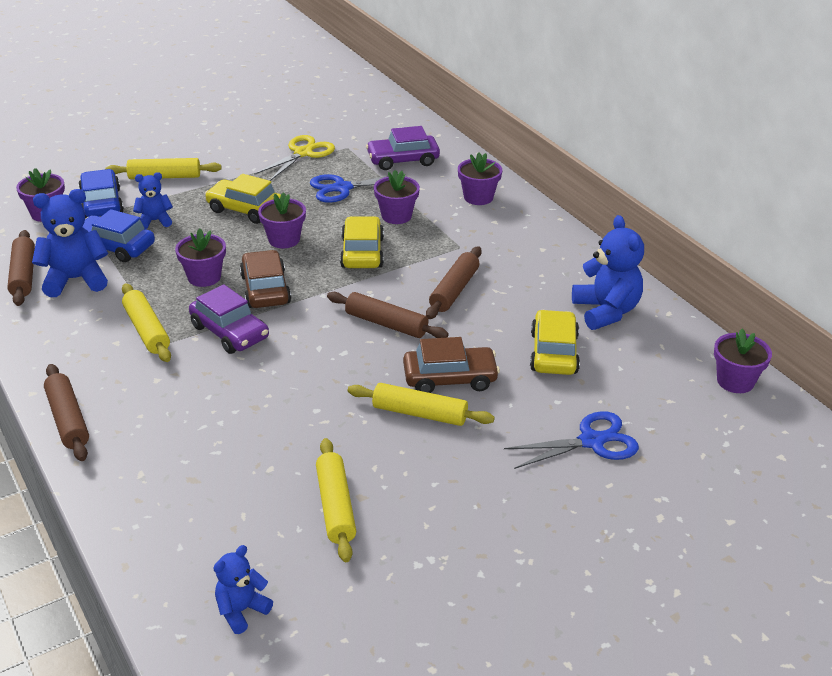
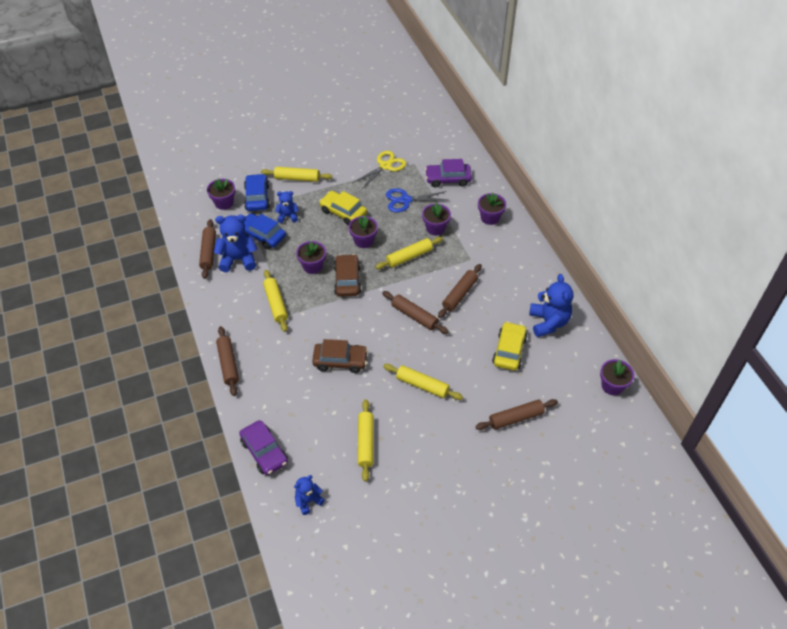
camera: 10 degrees right, 15 degrees up
purple car [189,284,269,354] -> purple car moved to [239,420,288,475]
yellow car [340,216,384,268] -> yellow rolling pin [375,237,443,269]
brown car [403,337,500,393] -> brown car moved to [312,339,368,373]
blue scissors [504,411,639,469] -> brown rolling pin [475,399,558,430]

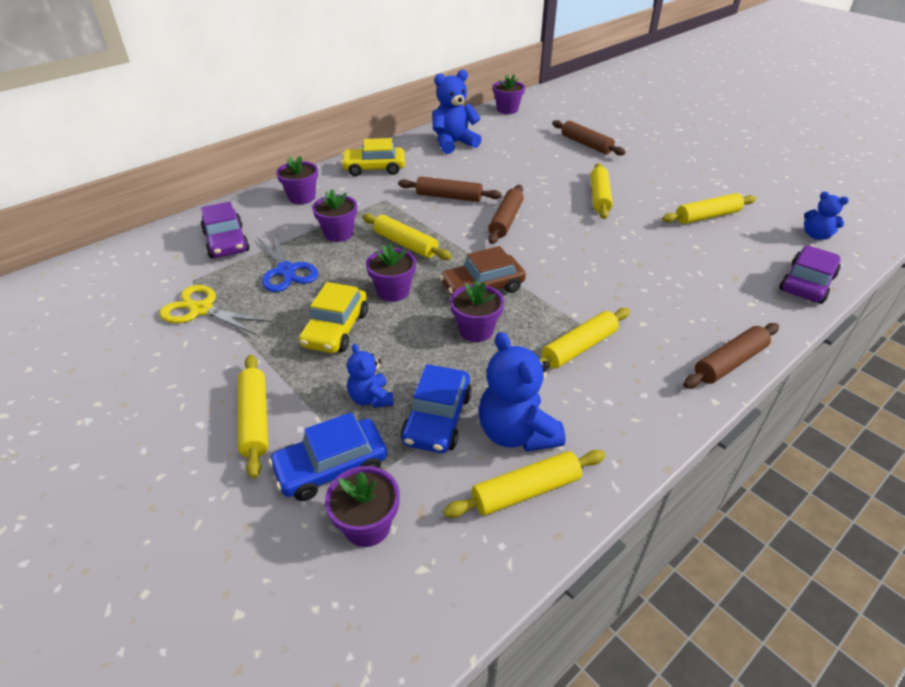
camera: 110 degrees left, 10 degrees down
brown rolling pin [199,219,216,279] -> yellow rolling pin [443,450,605,518]
brown car [312,339,368,373] -> none
yellow car [492,322,527,371] -> yellow car moved to [341,138,405,176]

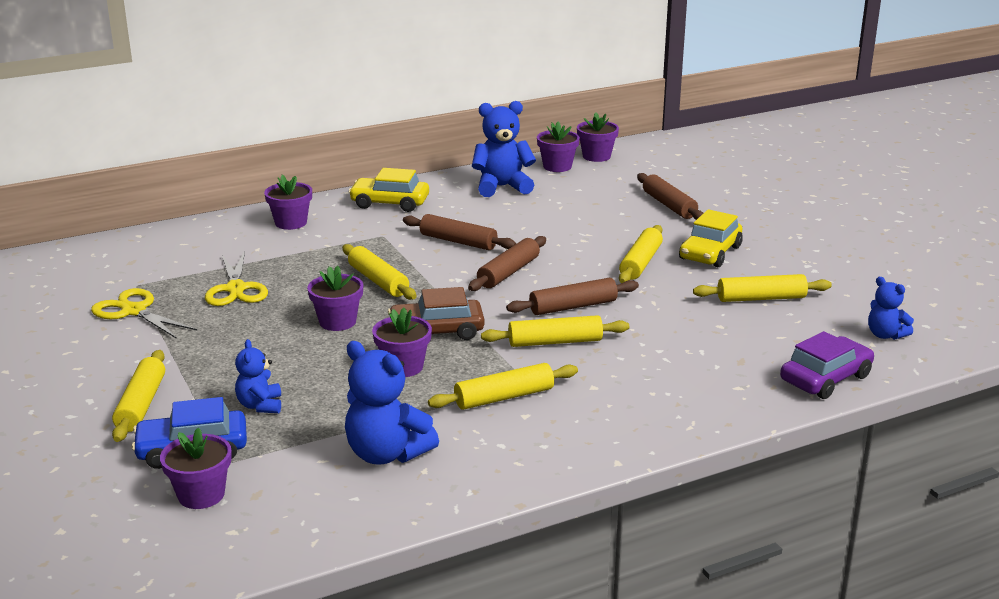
camera: 15 degrees right, 15 degrees down
purple car [201,202,250,259] -> none
blue scissors [257,231,318,292] -> yellow scissors [205,251,268,306]
yellow car [299,282,368,353] -> yellow car moved to [679,209,743,267]
purple flower pot [312,189,357,242] -> purple flower pot moved to [537,122,580,172]
blue car [401,364,472,453] -> none
yellow rolling pin [443,450,605,518] -> yellow rolling pin moved to [481,315,629,347]
blue teddy bear [479,332,565,452] -> blue teddy bear turned 45 degrees counterclockwise [345,341,439,465]
brown rolling pin [683,323,779,388] -> brown rolling pin moved to [506,278,639,315]

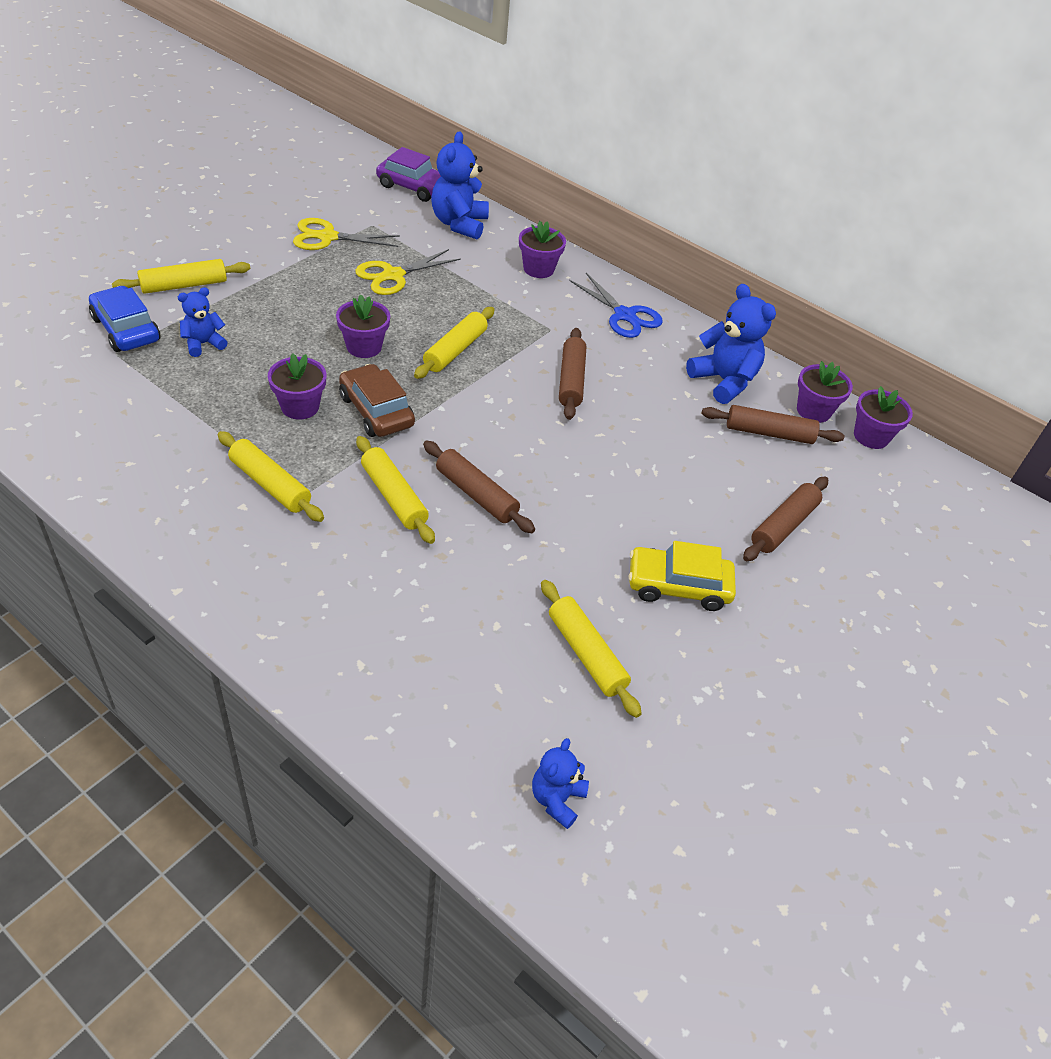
camera: 60 degrees right, 20 degrees up
yellow scissors [91,288,198,339] -> yellow scissors turned 105 degrees counterclockwise [293,218,400,250]
purple flower pot [160,428,232,509] -> none
blue teddy bear [345,341,439,465] -> blue teddy bear moved to [431,131,489,240]
yellow car [349,168,429,212] -> blue scissors [569,273,663,338]
brown rolling pin [468,236,546,291] -> brown rolling pin moved to [702,405,845,444]
yellow rolling pin [619,225,663,283] -> none
purple car [780,331,874,399] -> purple car moved to [376,147,441,202]

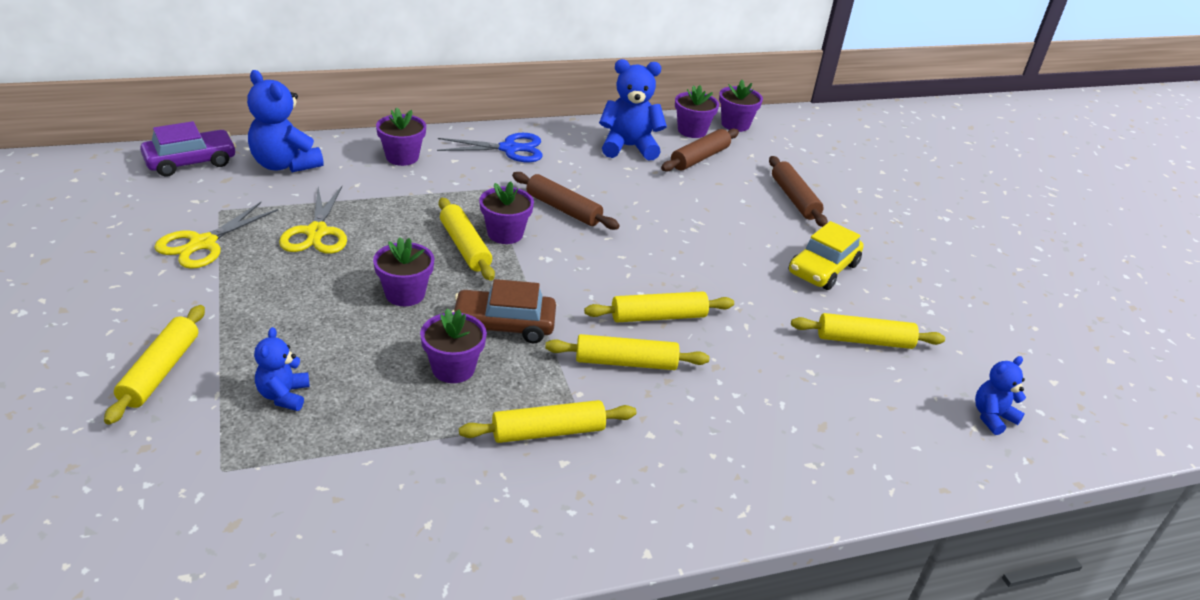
camera: 55 degrees left, 10 degrees down
blue car [89,286,160,352] -> none
brown rolling pin [423,440,535,533] -> yellow rolling pin [584,291,734,322]
blue teddy bear [532,738,589,829] -> blue teddy bear turned 90 degrees clockwise [975,356,1026,435]
none -> purple flower pot [479,181,534,244]

